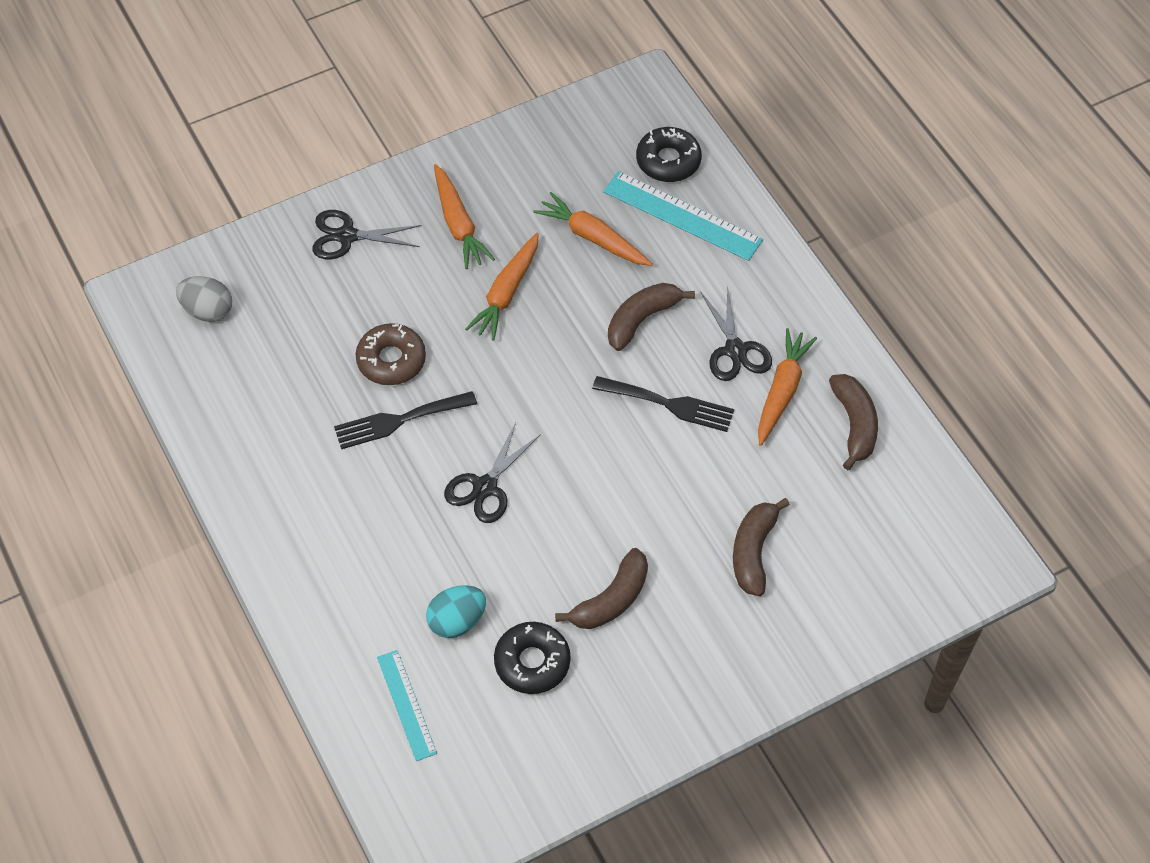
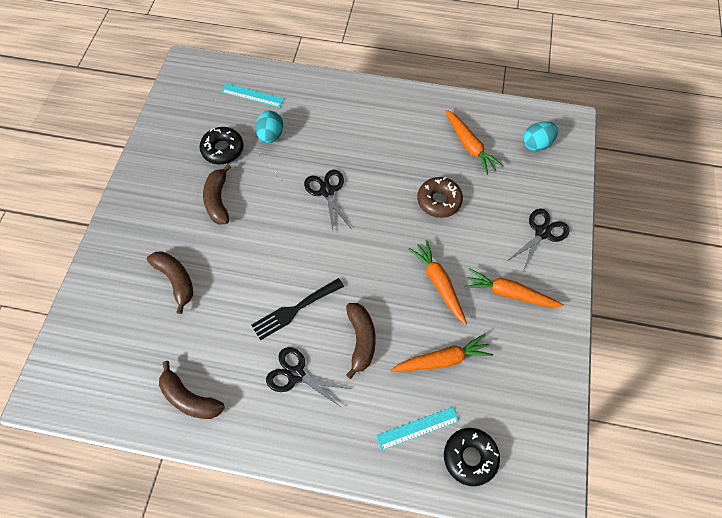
camera: 130 degrees right, 5 degrees up
grey egg [176,276,232,322] -> turquoise egg [523,121,558,151]
black fork [334,391,477,449] -> none
turquoise ruler [603,171,763,261] -> turquoise ruler [376,407,459,450], size x0.62
orange carrot [758,328,817,446] -> orange carrot moved to [445,110,503,175]

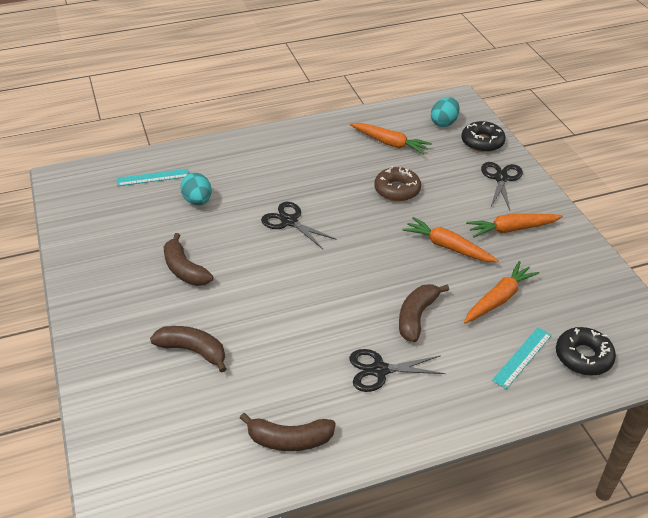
camera: 30 degrees left, 20 degrees down
black donut [200,127,243,164] -> black donut moved to [461,121,506,152]
black fork [251,278,344,340] -> none
brown banana [346,303,376,379] -> brown banana turned 120 degrees counterclockwise [399,284,449,342]

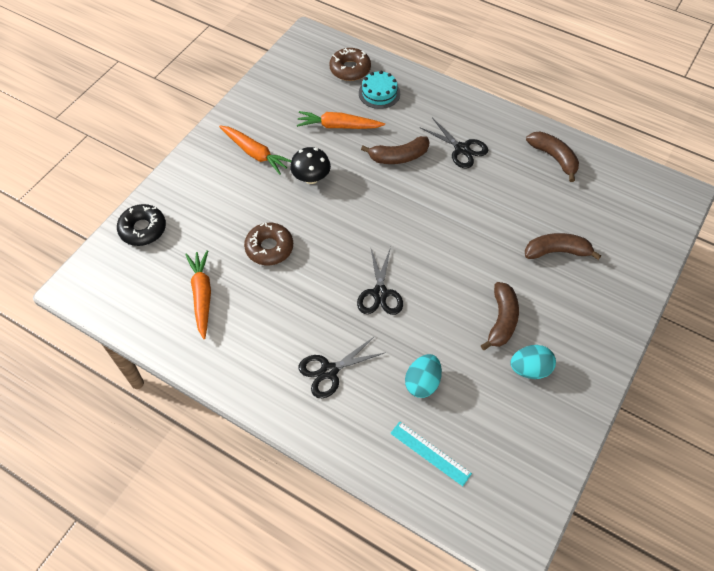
camera: 130 degrees left, 15 degrees up
brown banana [150,326,226,373] -> brown banana turned 105 degrees clockwise [525,233,601,260]
orange carrot [402,217,499,262] -> black mushroom [290,147,331,184]
turquoise egg [431,97,460,127] -> turquoise egg moved to [510,345,556,379]
black scissors [481,162,523,210] -> black scissors moved to [299,336,384,398]
turquoise ruler [492,328,552,389] -> turquoise cake [359,71,400,109]
black donut [556,327,616,376] -> brown donut [329,48,371,81]

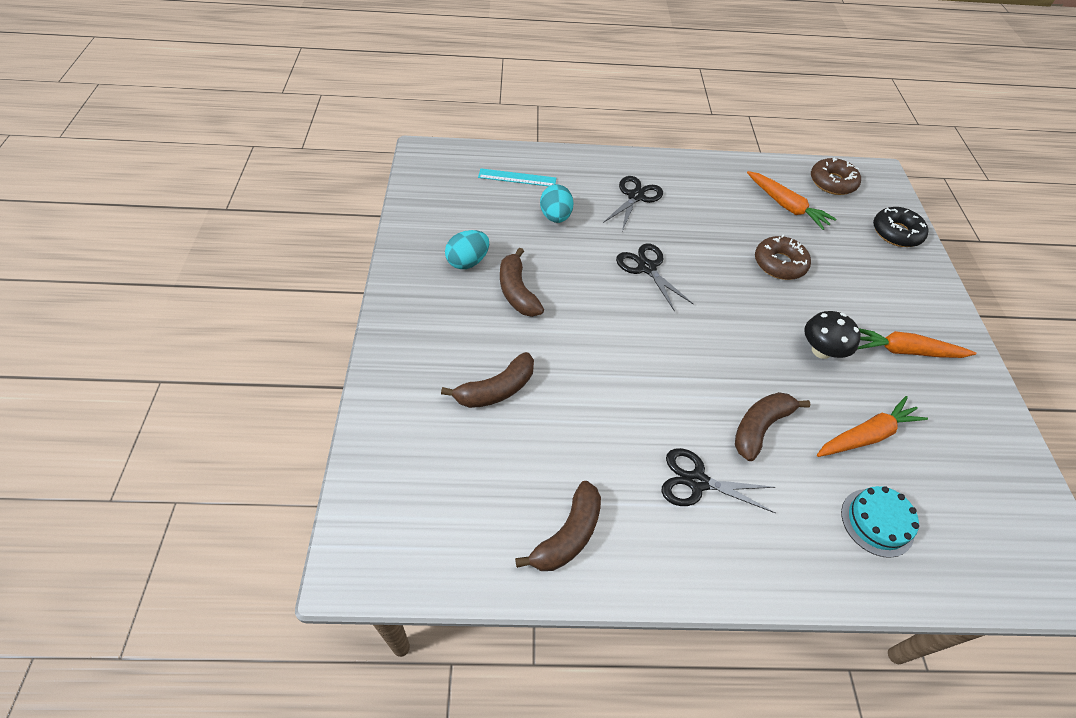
camera: 145 degrees right, 5 degrees down
brown donut [329,48,371,81] -> brown donut moved to [811,157,861,195]
brown banana [526,132,579,182] -> brown banana turned 75 degrees counterclockwise [515,481,601,571]

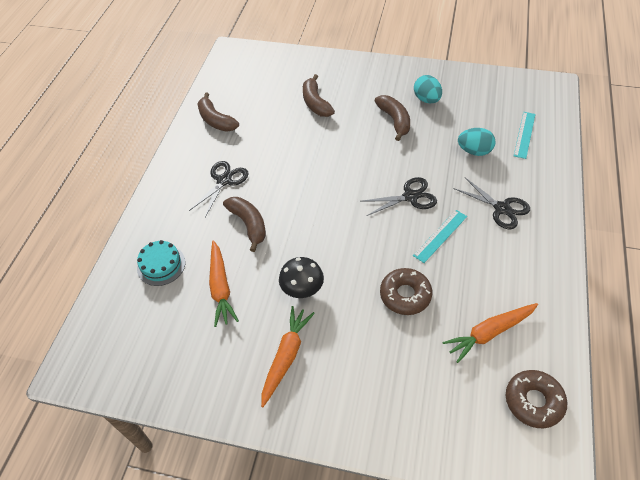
camera: 110 degrees right, 0 degrees up
brown banana [500,248,544,317] -> brown banana turned 75 degrees clockwise [375,95,410,141]
black donut [873,207,929,247] -> none
none -> turquoise ruler [413,210,467,263]

